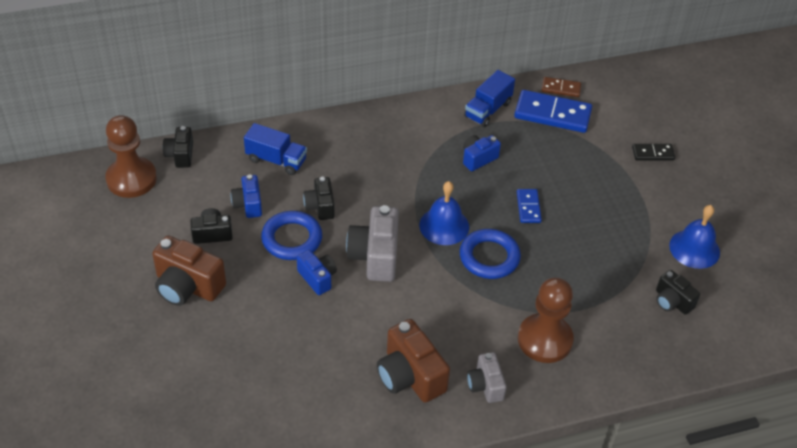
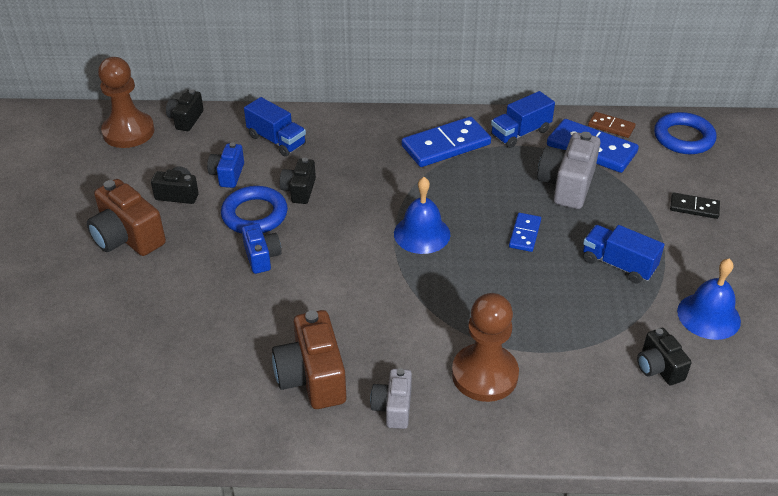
camera: 20 degrees right, 5 degrees down
grey camera [346,205,399,282] -> grey camera moved to [537,132,600,209]
blue ring [460,229,521,279] -> blue ring moved to [654,112,717,154]
blue camera [463,135,501,171] -> none
none -> blue domino [402,117,491,167]
none -> blue truck [583,225,665,284]

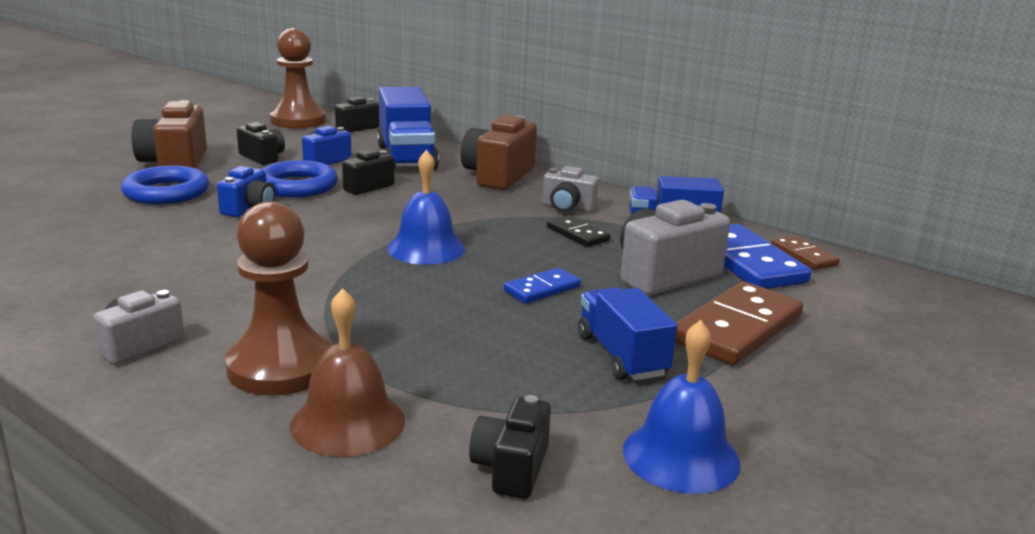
camera: 35 degrees right, 20 degrees down
blue truck [244,97,306,156] -> blue truck [377,87,439,171], size x1.51
brown camera [272,310,346,409] -> brown camera moved to [461,115,537,190]
blue domino [402,117,491,167] -> grey camera [542,166,599,212]
blue ring [654,112,717,154] -> blue ring moved to [121,165,209,205]
black domino [670,193,720,219] -> black domino moved to [547,215,610,247]
none -> brown bell [290,288,405,457]
none -> brown domino [675,281,803,365]

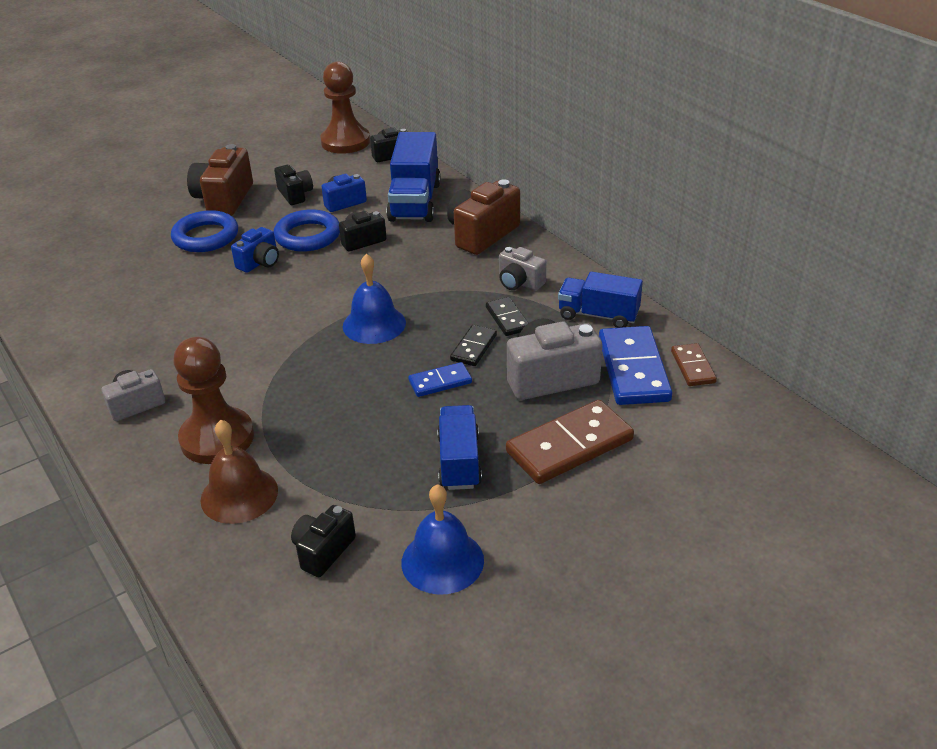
camera: 20 degrees right, 15 degrees up
none -> black domino [450,325,497,366]

